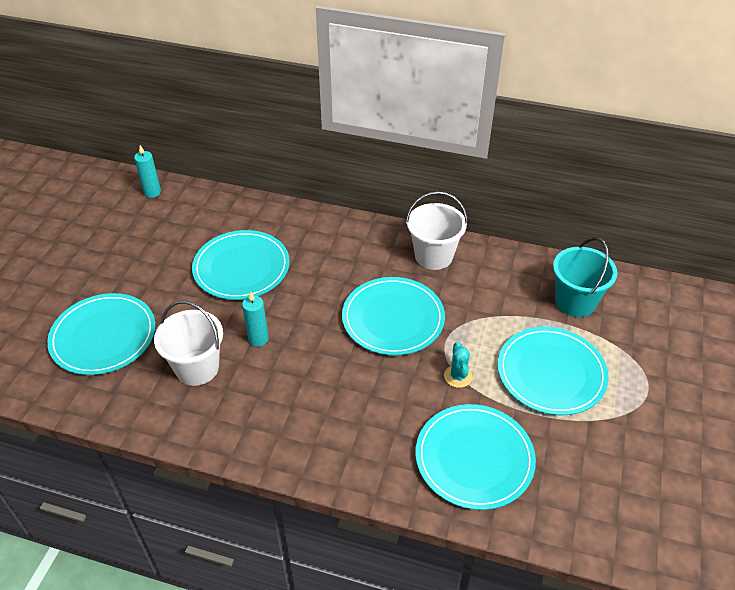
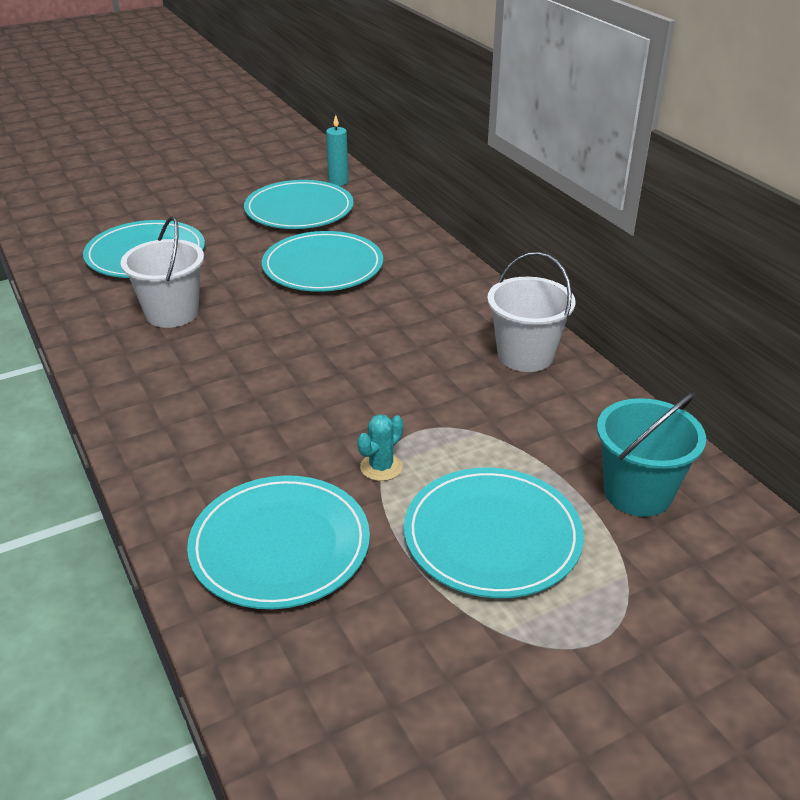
camera: 45 degrees right, 10 degrees down
turquoise candle [242,292,269,347] -> none
turquoise plate [342,277,445,356] -> turquoise plate moved to [244,180,354,229]

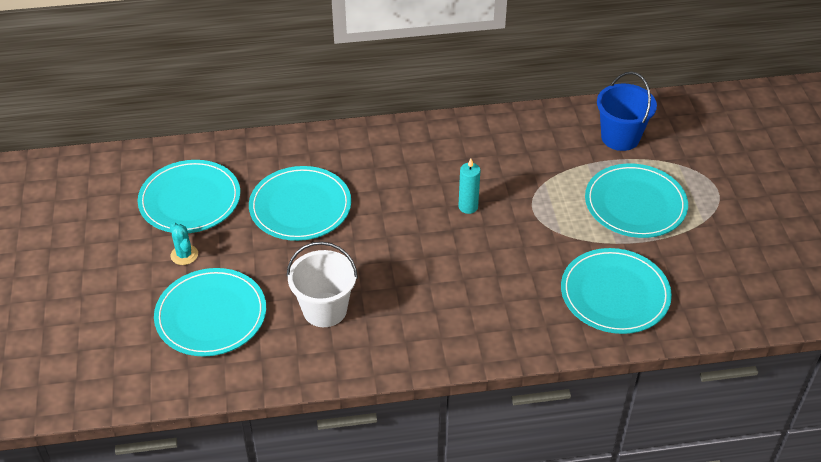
camera: 70 degrees left, 10 degrees up
turquoise candle [326,115,349,186] -> turquoise candle moved to [458,158,481,214]
turquoise cactus [357,414,403,481] -> turquoise cactus moved to [170,222,198,265]
white bucket [487,252,575,372] -> none
turquoise bucket [597,393,706,517] -> blue bucket [597,72,657,151]

